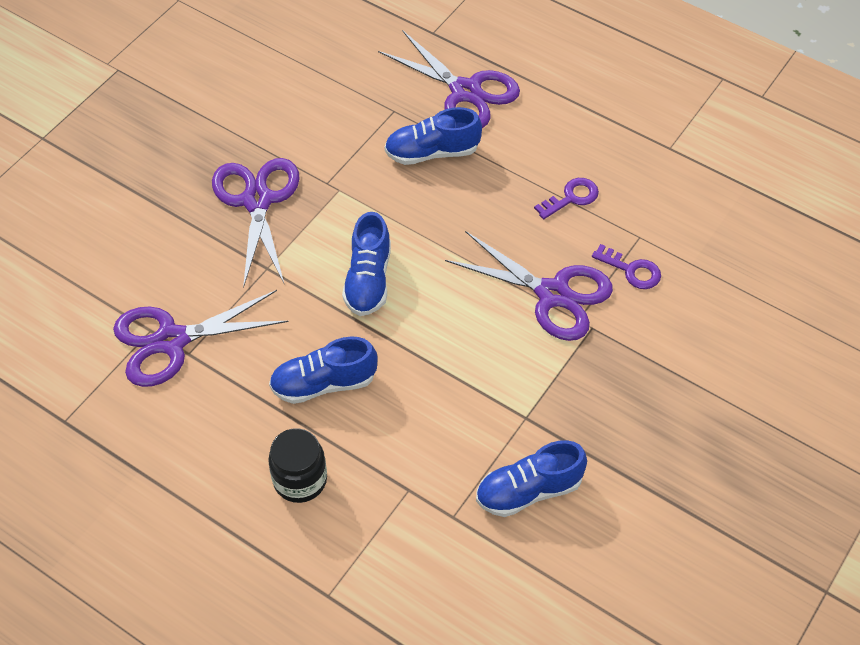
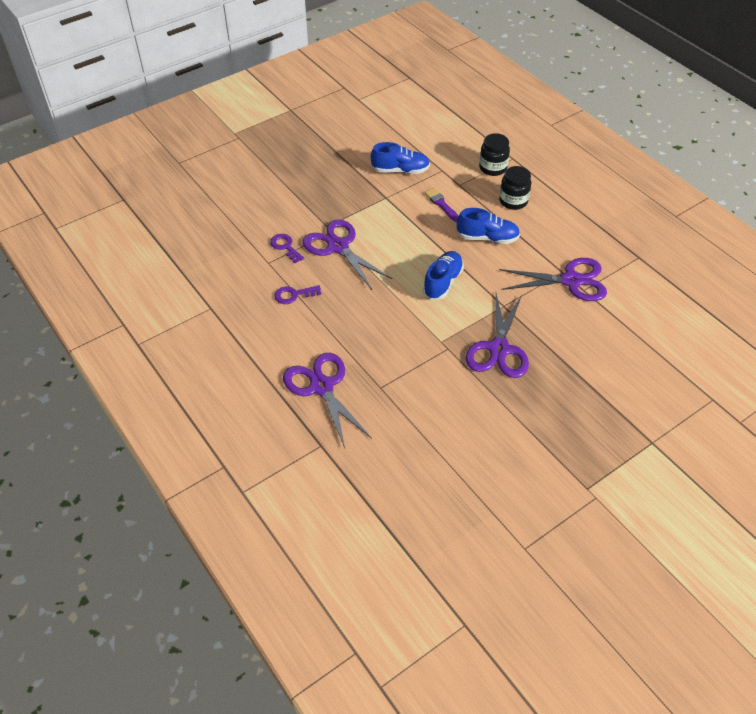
camera: 160 degrees left, 5 degrees down
blue shoe [385,107,482,165] -> none
none -> purple brush [425,188,459,222]
none -> black jar [479,133,510,176]

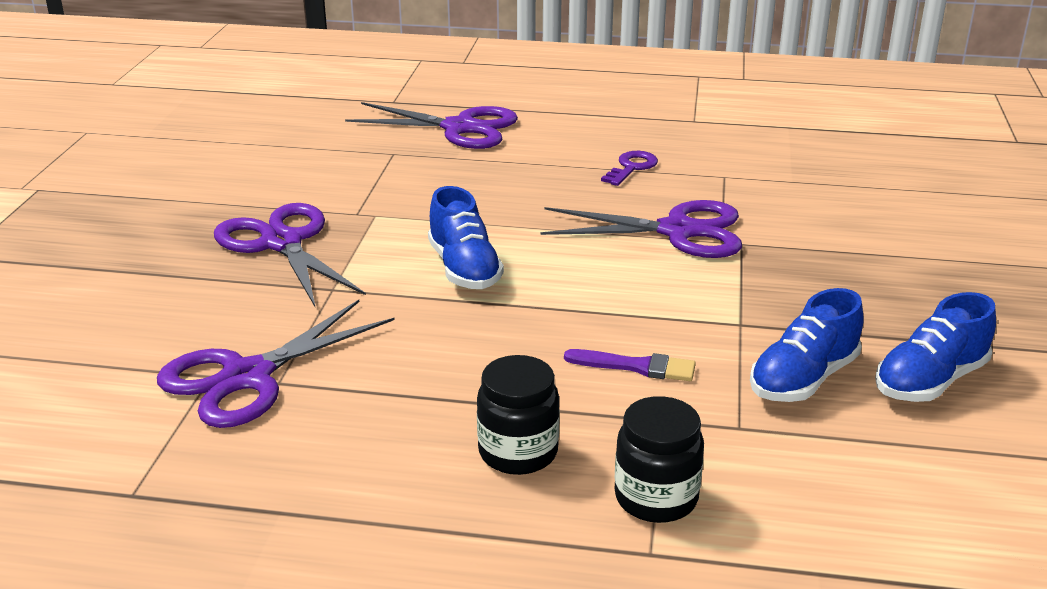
camera: 135 degrees right, 20 degrees down
purple key [270,234,304,263] -> none
blue shoe [457,208,520,244] -> blue shoe moved to [875,292,996,402]

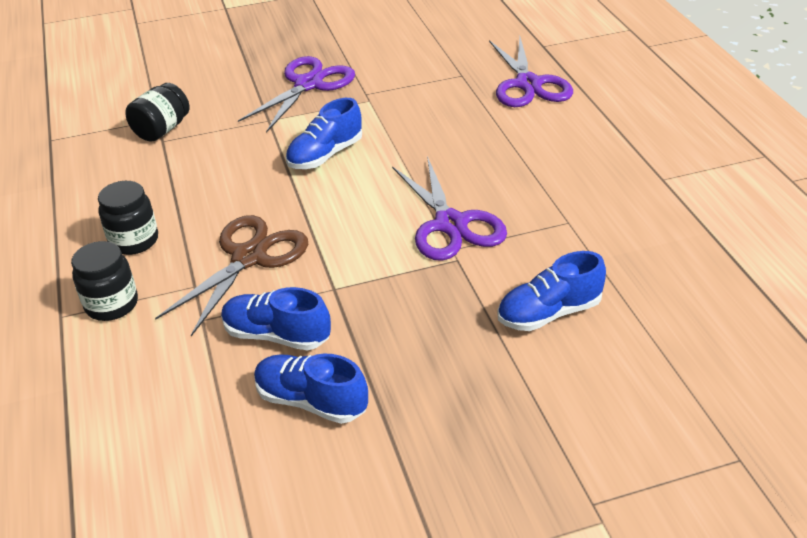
camera: 65 degrees right, 10 degrees up
purple scissors [157,300,394,428] -> black jar [125,83,189,142]
purple brush [564,349,696,381] -> brown scissors [155,215,308,336]
purple key [601,151,658,186] -> none
none -> blue shoe [497,251,606,331]

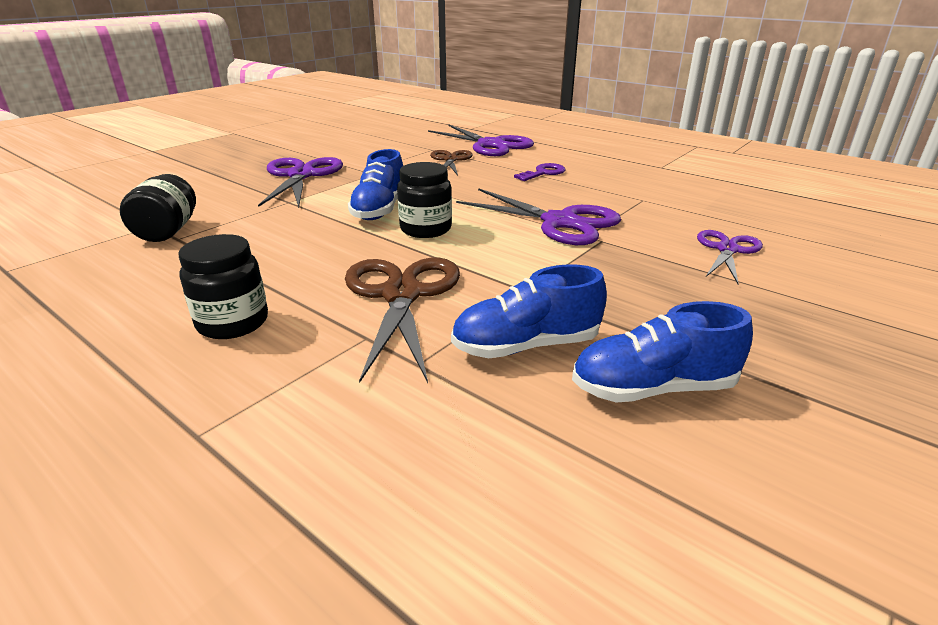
camera: 35 degrees left, 10 degrees down
black jar [71,241,138,321] -> black jar moved to [397,162,452,238]
blue shoe [497,251,606,331] -> purple scissors [697,230,763,284]
none -> brown scissors [430,150,473,176]
none -> purple key [514,163,565,181]

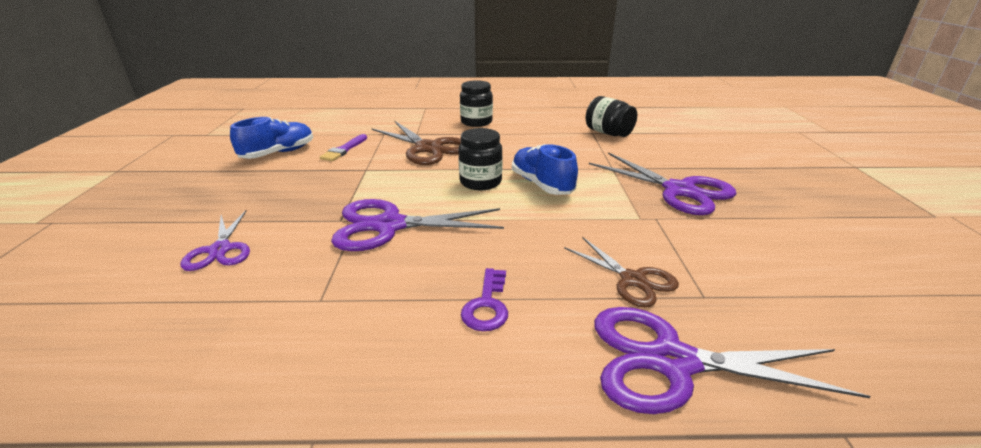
camera: 140 degrees right, 0 degrees up
blue shoe [451,264,607,358] -> purple brush [320,134,367,161]

